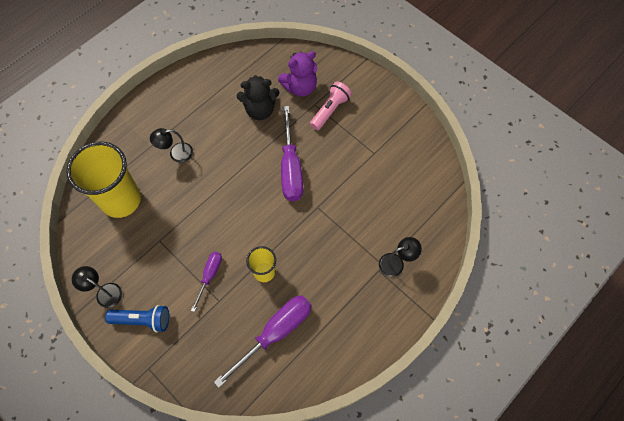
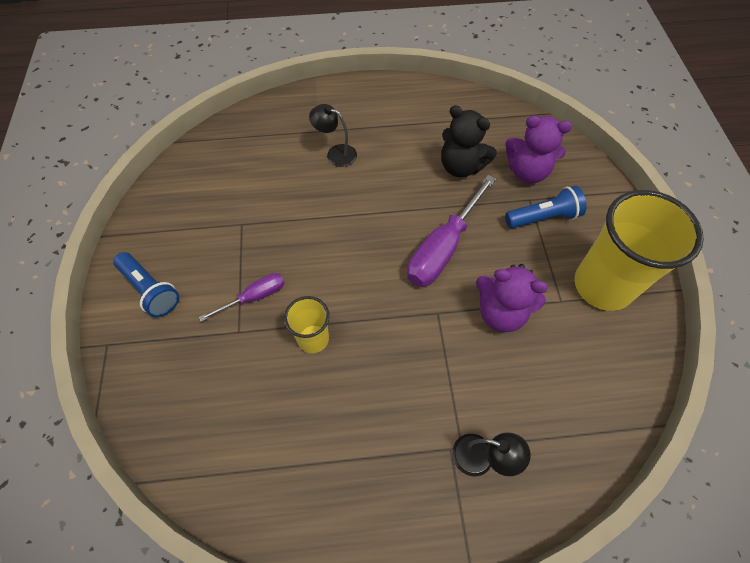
camera: 40 degrees right, 5 degrees down
yellow cup [66,142,141,218] -> yellow cup moved to [575,190,704,311]
black lamp [72,266,122,308] -> none
purple screwdriver [214,296,311,388] -> none
pink flashlight [310,81,352,130] -> blue flashlight [505,186,586,228]
none -> purple teddy bear [476,264,548,332]

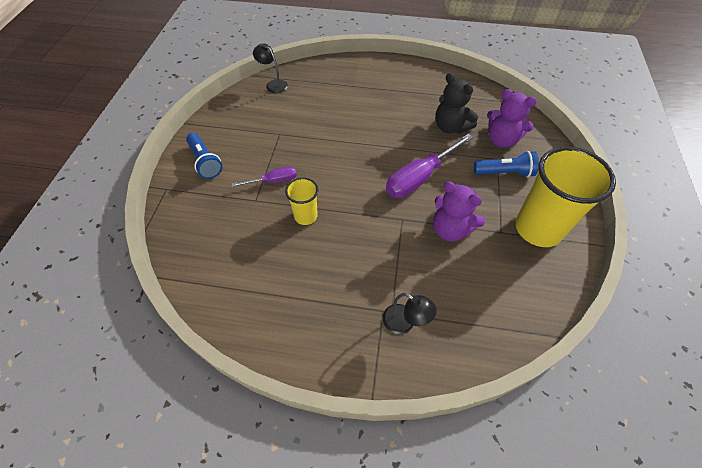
camera: 15 degrees right, 5 degrees down
black lamp [309,104,357,167] -> black lamp moved to [253,43,288,93]

